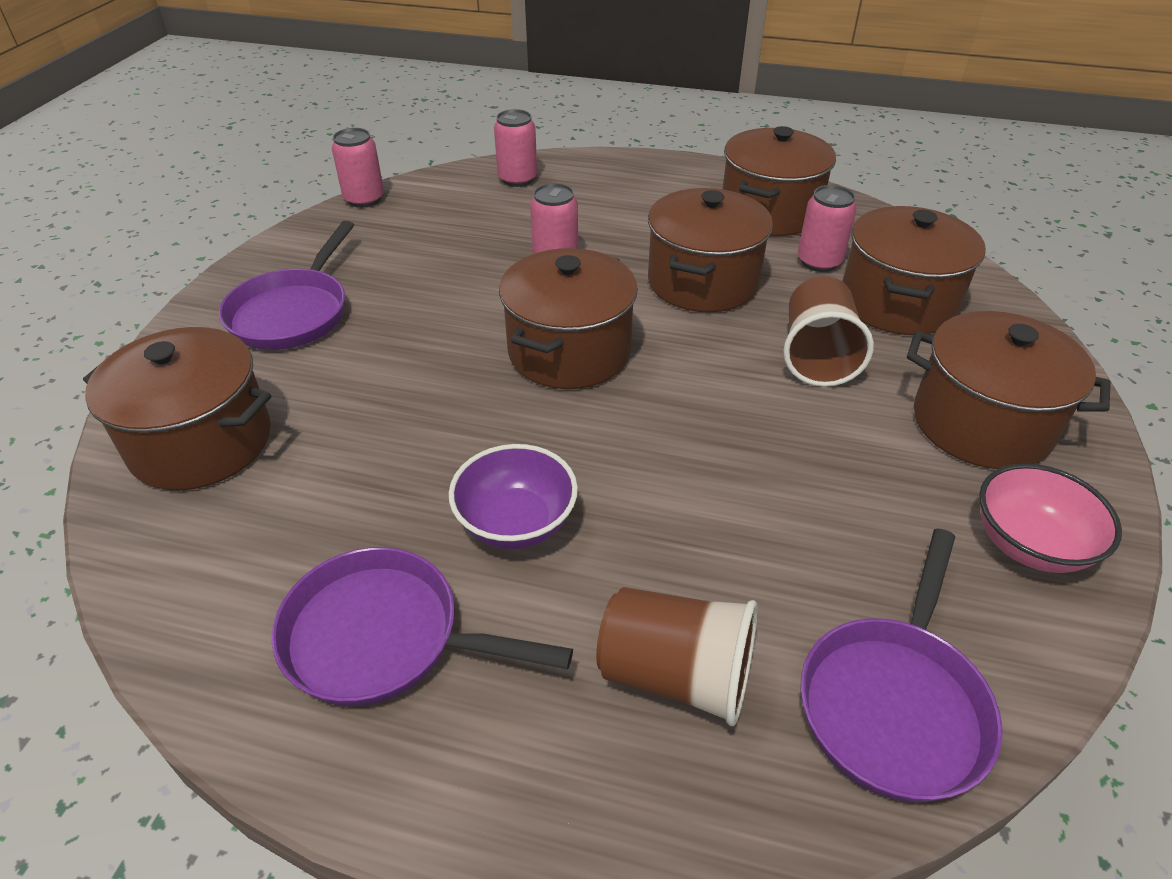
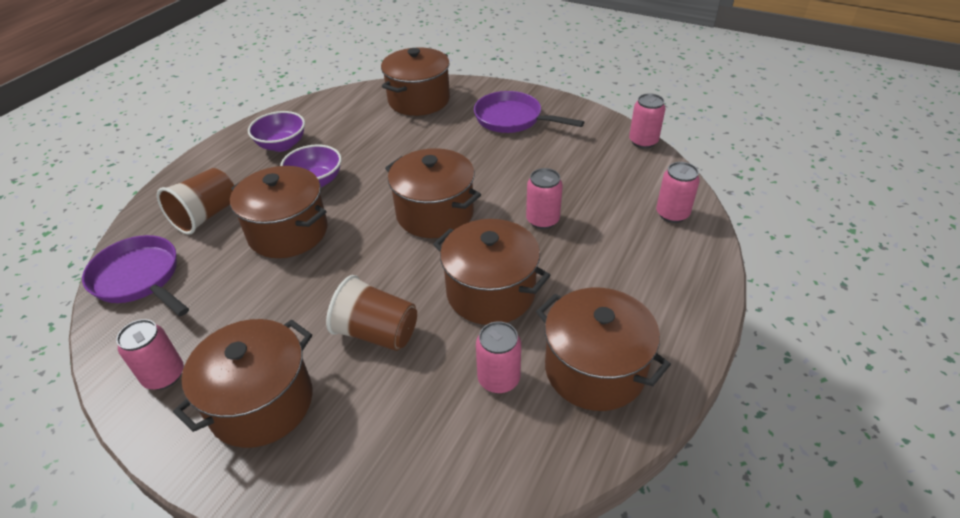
camera: 105 degrees right, 0 degrees up
purple pan [271,547,573,706] -> purple bowl [248,111,305,152]
brown pot [842,206,986,335] -> brown pot moved to [230,166,328,258]
pink bowl [979,463,1122,573] -> pink can [116,319,184,390]

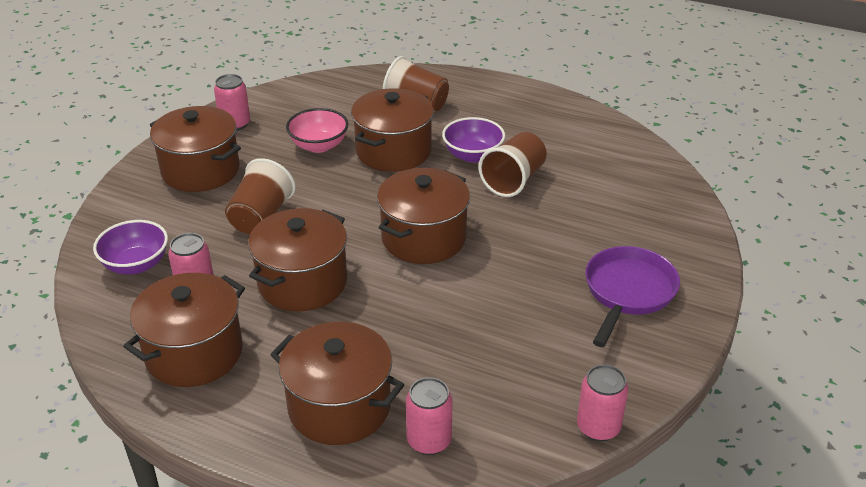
camera: 85 degrees right, 5 degrees down
purple pan [82,235,189,316] -> none
purple bowl [248,111,305,152] -> purple bowl moved to [93,220,168,274]
brown pot [381,48,450,116] -> brown pot moved to [270,322,404,445]
pink can [526,168,563,229] -> none
none -> pink bowl [286,108,348,153]
none -> brown cup [478,132,547,197]

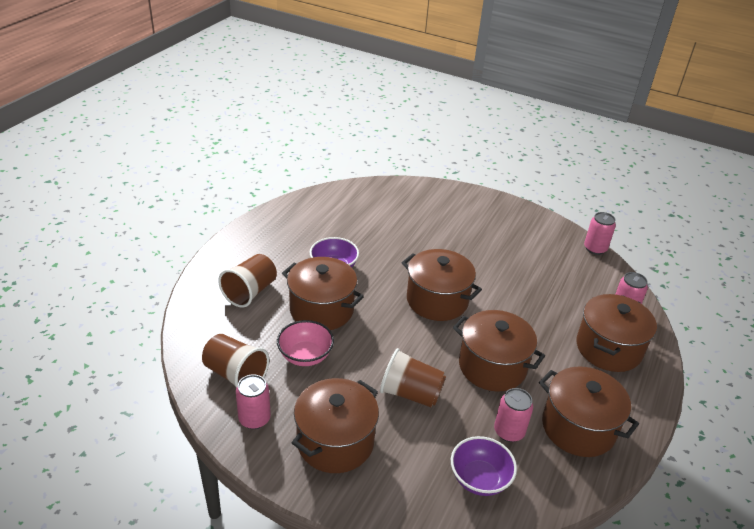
camera: 90 degrees left, 0 degrees up
brown cup [478,132,547,197] -> brown cup moved to [202,334,269,388]
purple pan [585,246,680,347] -> none

